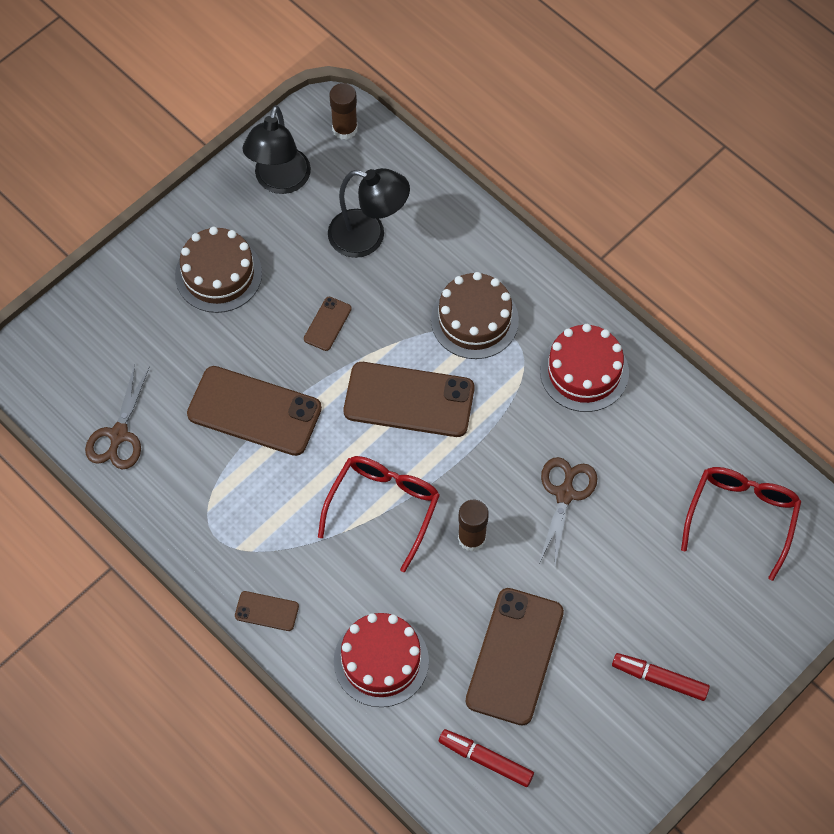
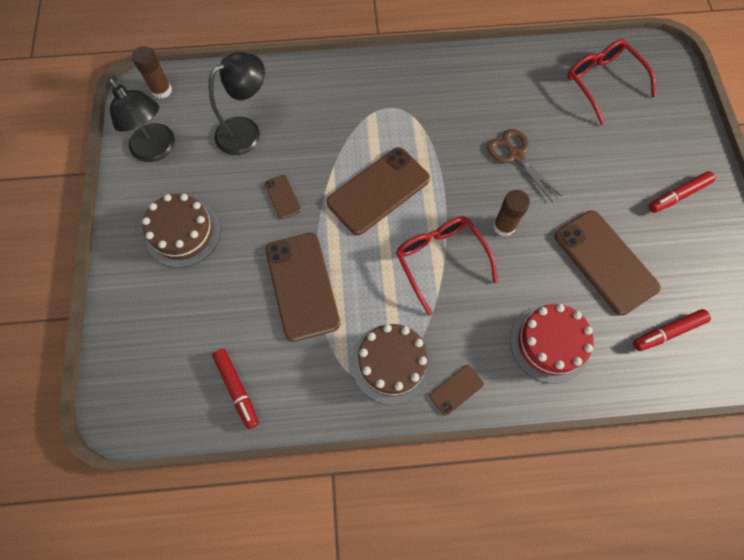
camera: 50 degrees left, 5 degrees up
brown scissors [85,364,150,469] -> red marker [212,349,259,429]
brown phone [187,366,322,456] -> brown phone turned 75 degrees counterclockwise [266,233,340,342]
brown cake [431,272,519,359] -> brown cake moved to [352,324,432,404]
red cake [540,324,629,412] -> none

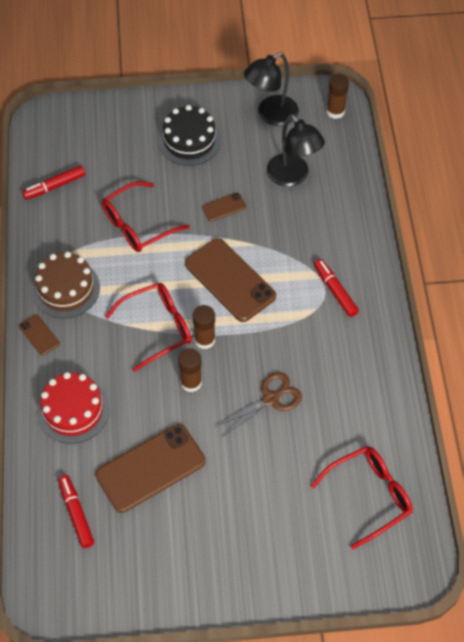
camera: 90 degrees right, 10 degrees down
brown cake [142,194,221,268] -> black cake [159,105,221,166]
brown phone [266,233,340,342] -> red glasses [102,181,189,252]
red marker [648,171,715,213] -> red marker moved to [314,259,359,317]
none -> brown glue stick [193,305,215,349]

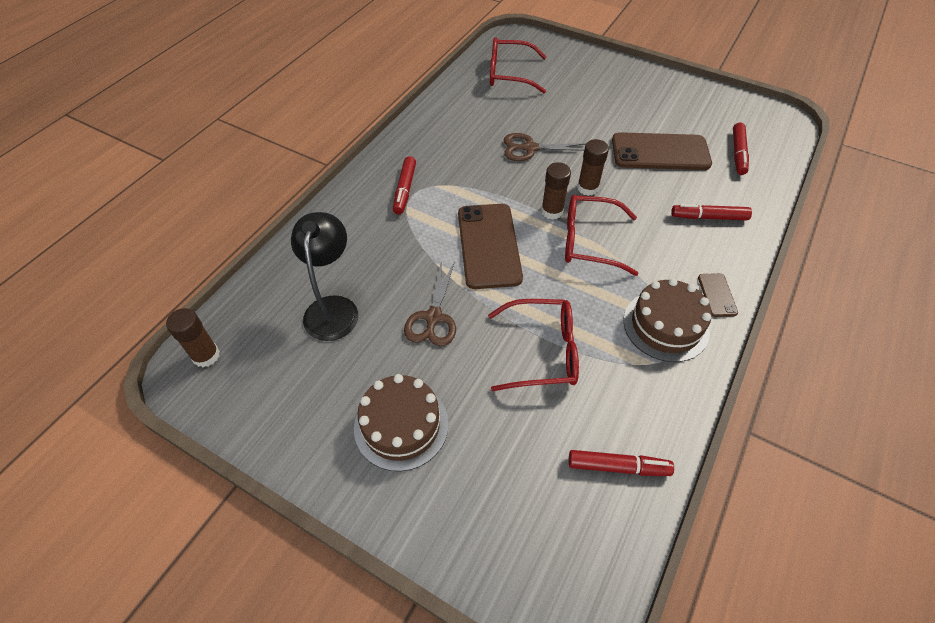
camera: 145 degrees left, 5 degrees down
red cake [37,372,110,444] -> red marker [671,204,752,220]
black cake [159,105,221,166] -> brown cake [354,374,449,471]
brown phone [202,192,246,222] -> brown scissors [404,261,456,346]
black lamp [244,52,299,126] -> none

